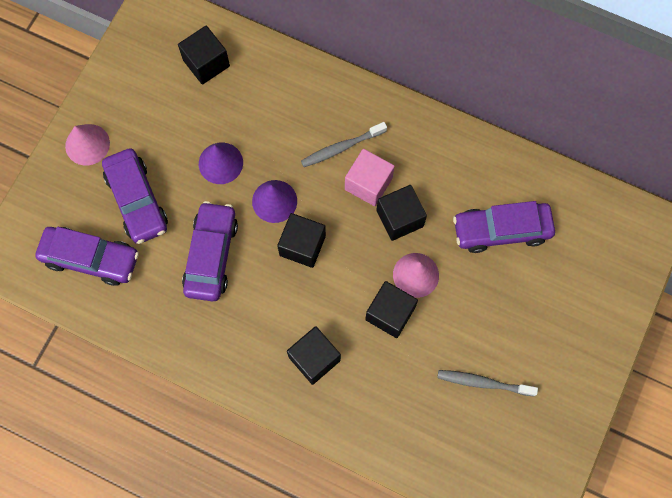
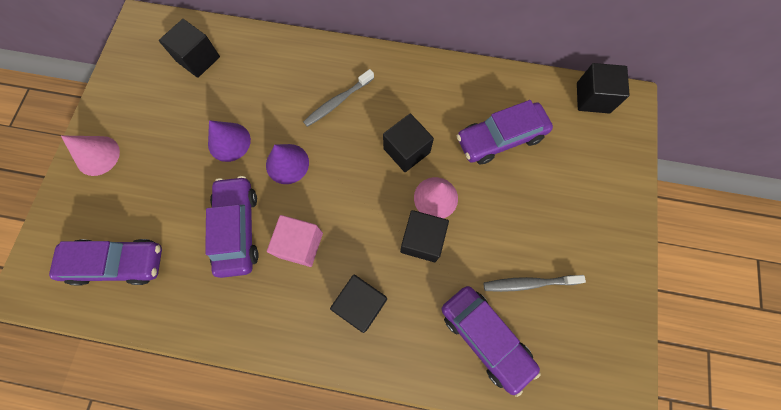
camera: 15 degrees left, 0 degrees up
purple car [102,148,168,244] -> purple car moved to [441,286,541,397]
black cube [277,213,326,268] -> black cube moved to [577,63,630,114]
pink cube [345,149,395,206] -> pink cube moved to [267,215,323,267]

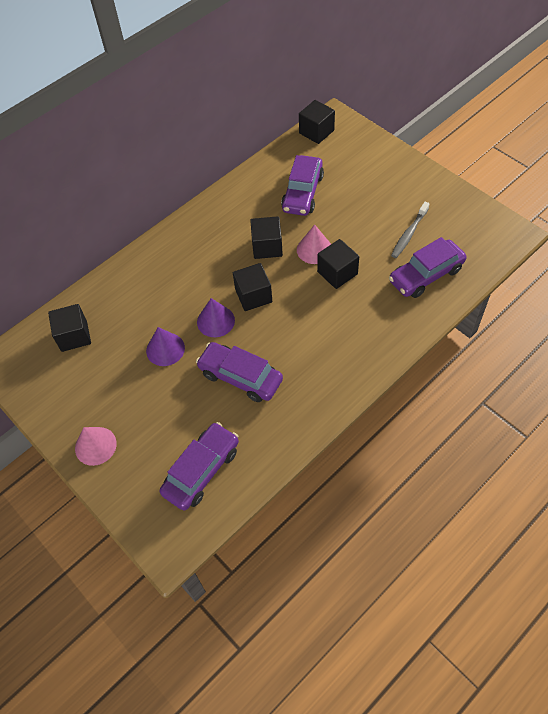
camera: 50 degrees left, 15 degrees down
pink cube [267,215,323,267] -> none
grey toothbrush [303,69,374,127] -> none
black cube [330,275,387,333] -> black cube moved to [233,263,272,311]
purple car [441,286,541,397] -> purple car turned 150 degrees clockwise [389,237,467,298]

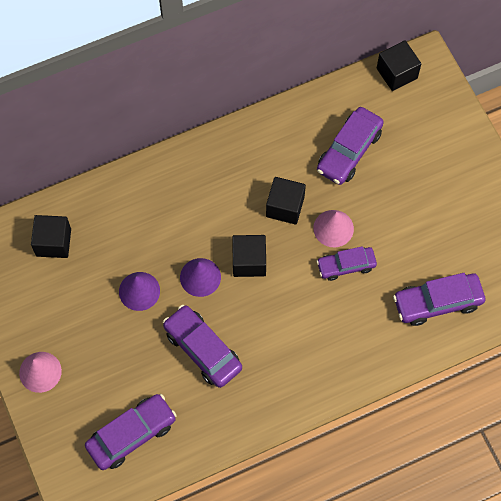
camera: 15 degrees right, 10 degrees up
black cube [317,239,359,289] -> purple car [316,246,377,281]
grey toothbrush [391,202,430,258] -> none

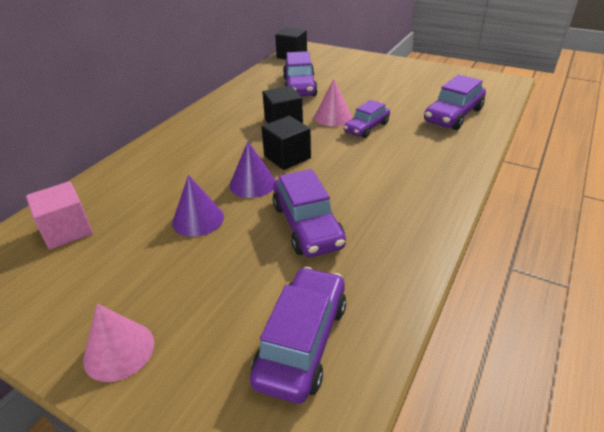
camera: 35 degrees left, 30 degrees down
black cube [31,215,71,258] -> pink cube [26,181,93,250]
purple car [163,305,242,388] -> purple car turned 120 degrees counterclockwise [273,169,346,257]

